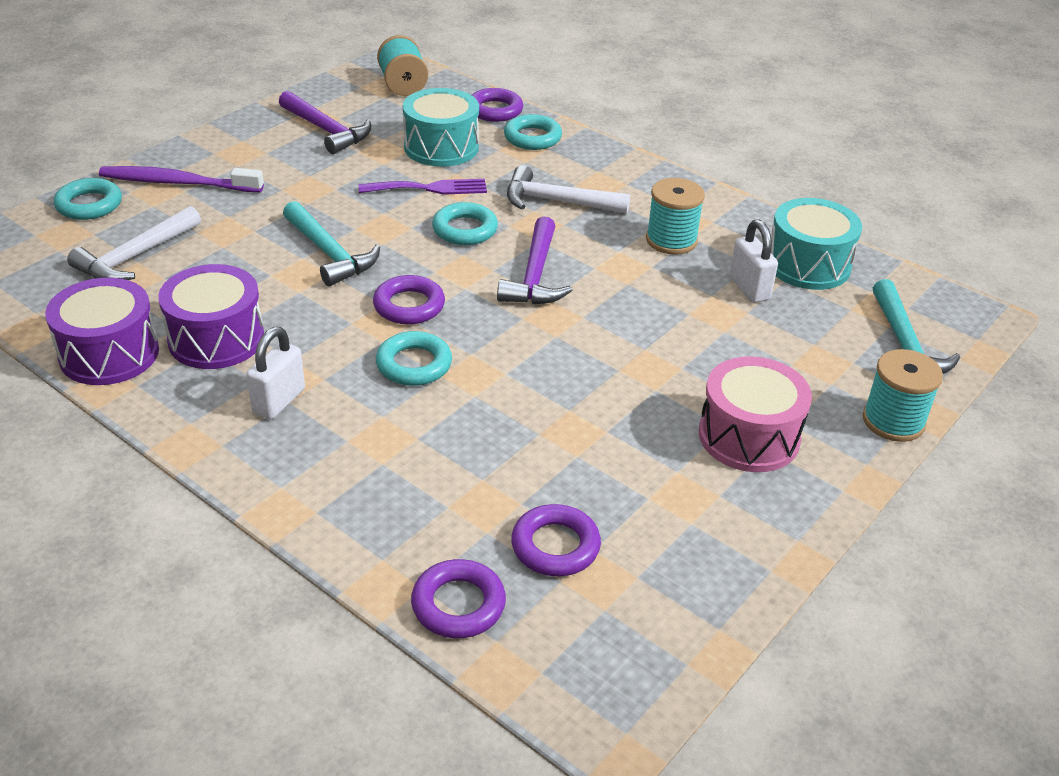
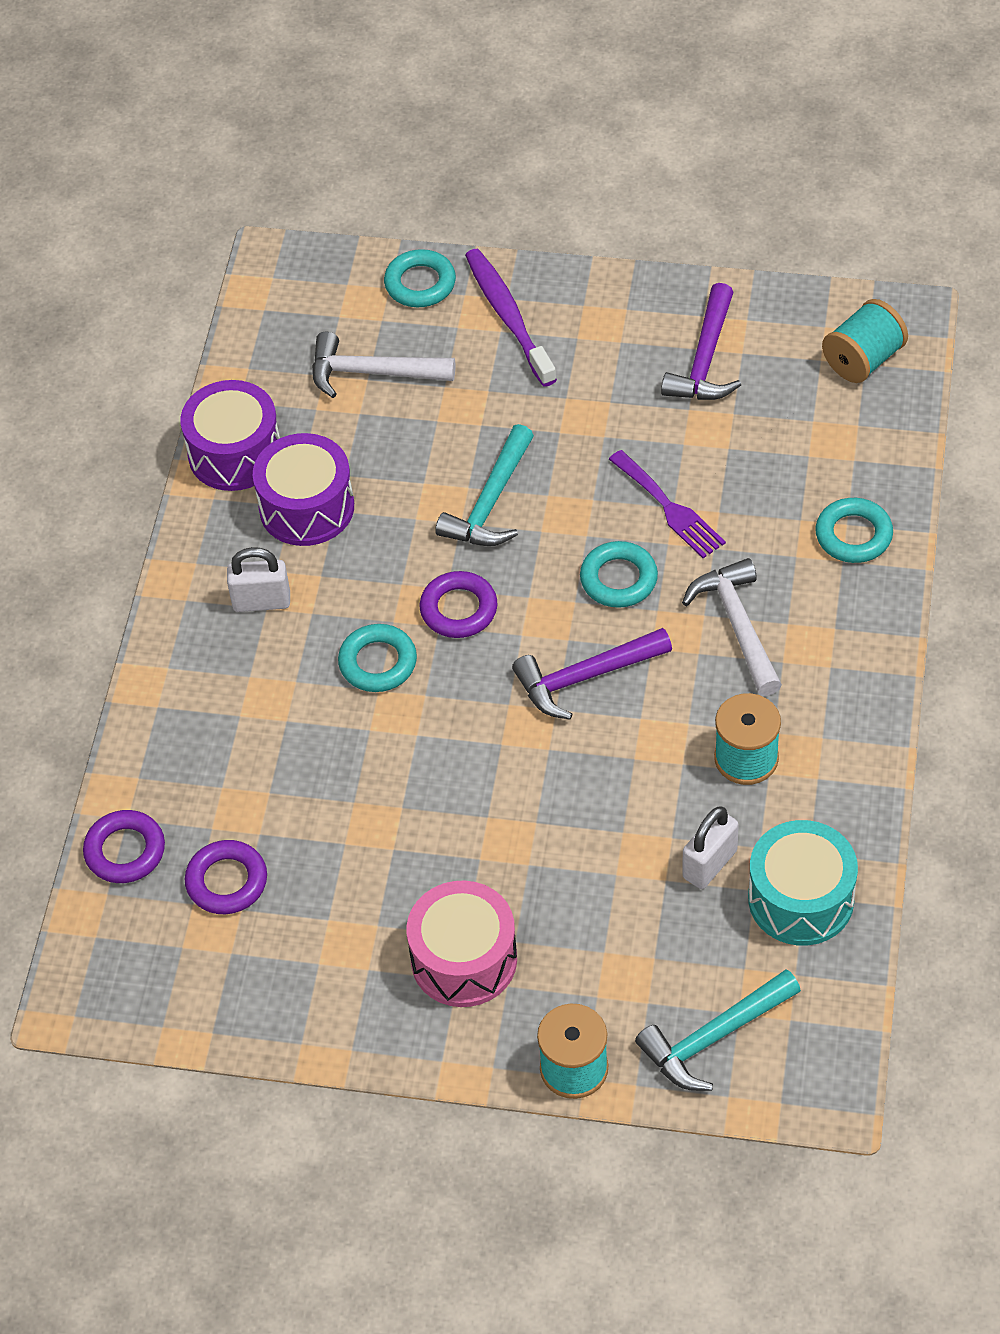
camera: 65 degrees right, 15 degrees up
turquoise drum [403,88,479,167] -> none
purple ring [472,88,523,122] -> none

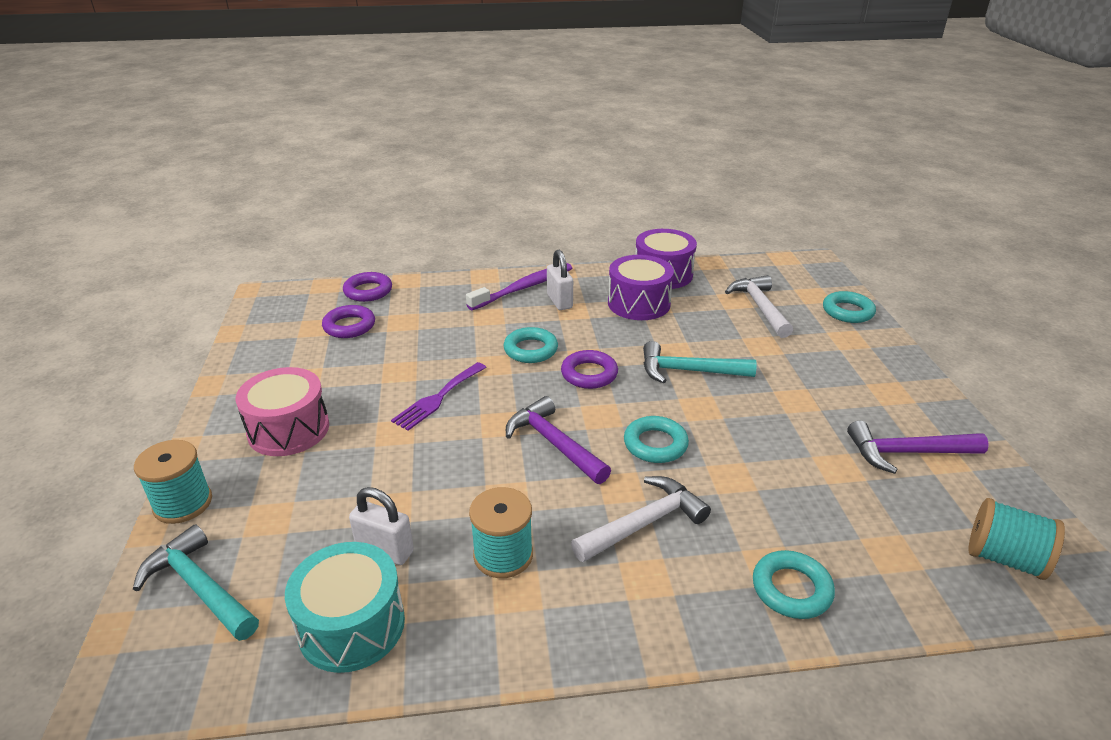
camera: 70 degrees right, 20 degrees down
purple toothbrush [465,249,557,387] -> purple toothbrush moved to [466,263,572,310]
purple fork [609,450,726,558] -> purple fork moved to [391,362,487,431]

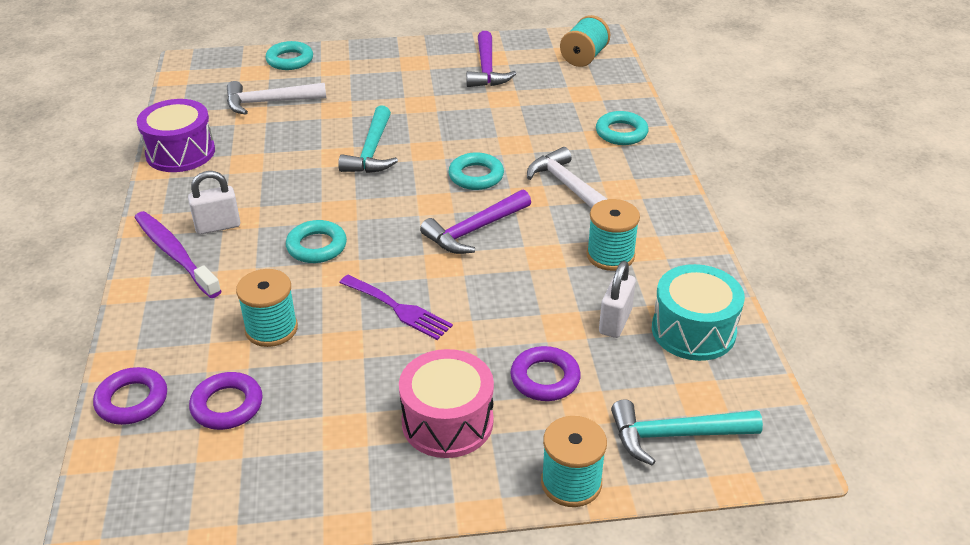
camera: 90 degrees left, 5 degrees up
turquoise hammer [133,524,259,641] -> turquoise hammer turned 45 degrees clockwise [611,399,763,466]
purple ring [561,350,618,389] -> purple ring moved to [510,346,581,401]
purple drum [608,255,674,320] -> none
none -> turquoise spool [236,269,298,347]

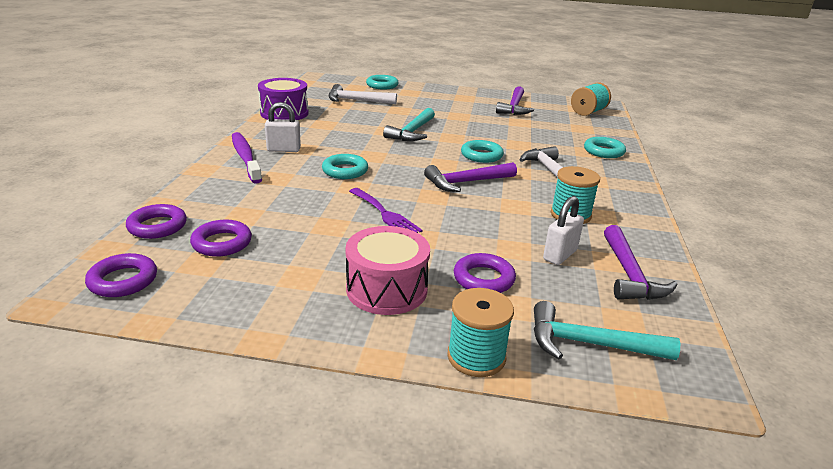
camera: 15 degrees right, 10 degrees down
turquoise spool [236,269,298,347] -> none
turquoise drum [652,264,745,361] -> purple hammer [604,225,678,300]
none -> purple ring [85,253,157,297]

